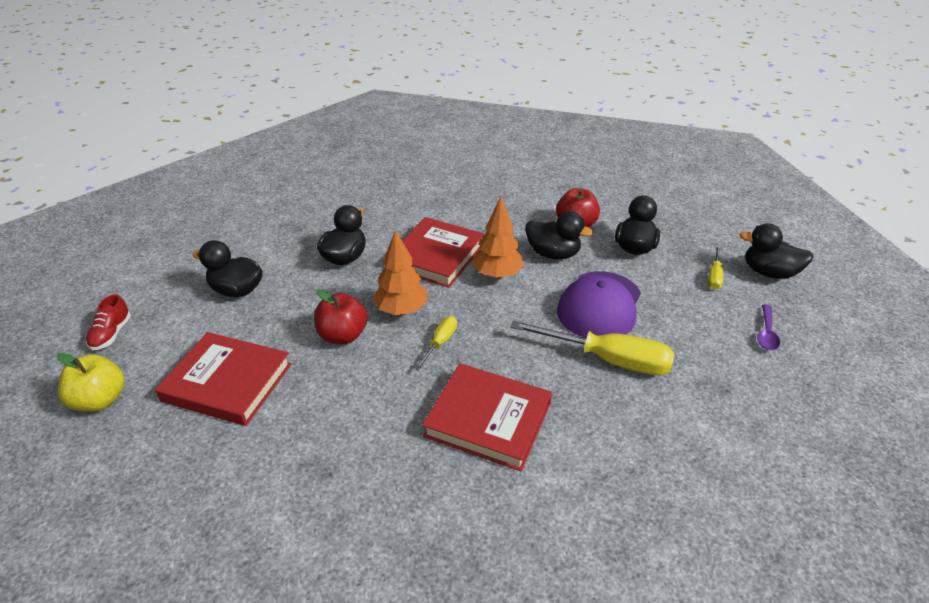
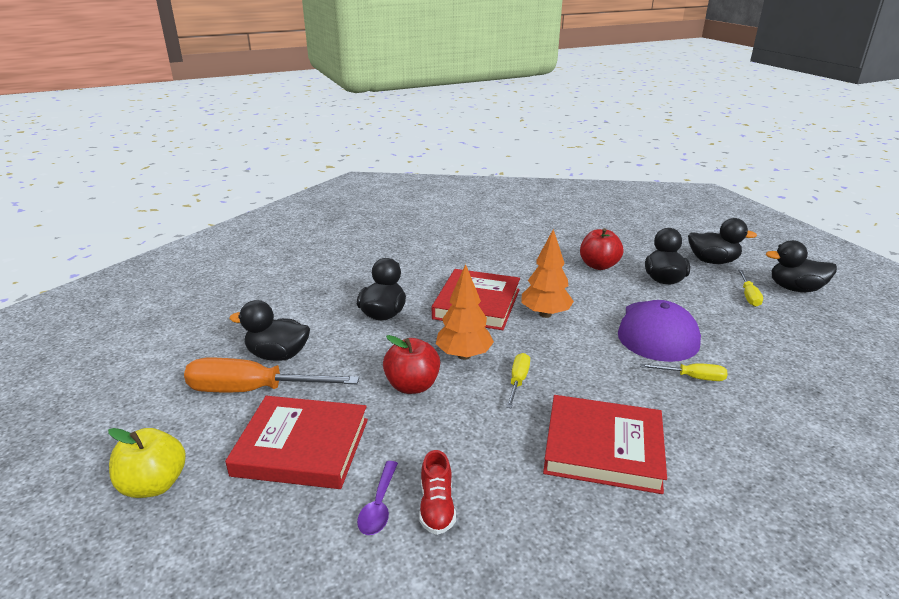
camera: 10 degrees left, 10 degrees down
red shoe [86,294,131,351] -> red shoe moved to [419,450,456,535]
yellow screwdriver [510,320,674,375] -> yellow screwdriver [640,363,728,381], size x0.50
black duck [525,211,594,259] -> black duck moved to [688,218,757,264]
purple spoon [757,305,780,350] -> purple spoon moved to [357,461,398,535]
none -> orange screwdriver [184,358,359,392]

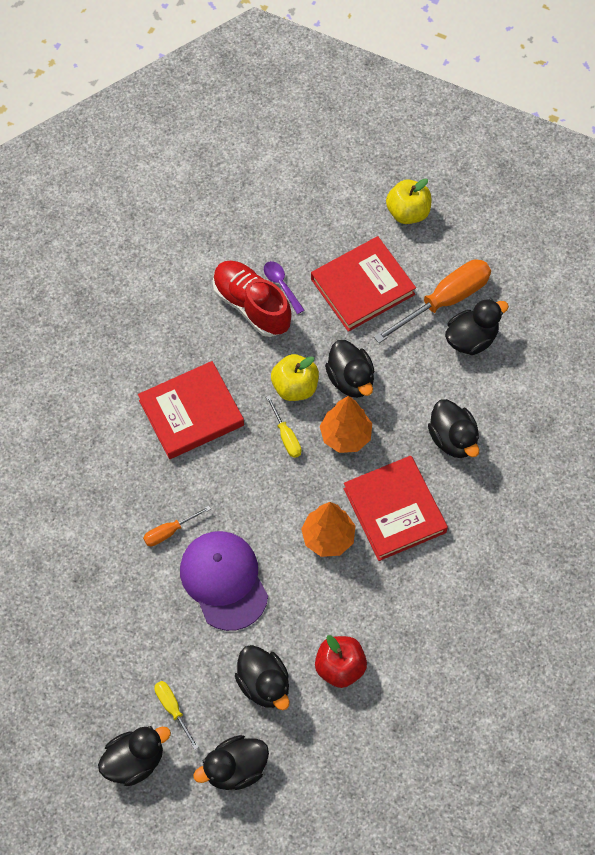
camera: 140 degrees right, 35 degrees up
red apple [383,335,440,394] -> black duck [325,340,374,398]
red shoe [419,450,456,535] -> red shoe [213,261,292,337], size x1.89
yellow screwdriver [640,363,728,381] -> orange screwdriver [143,506,211,546]
none -> yellow apple [271,354,319,401]

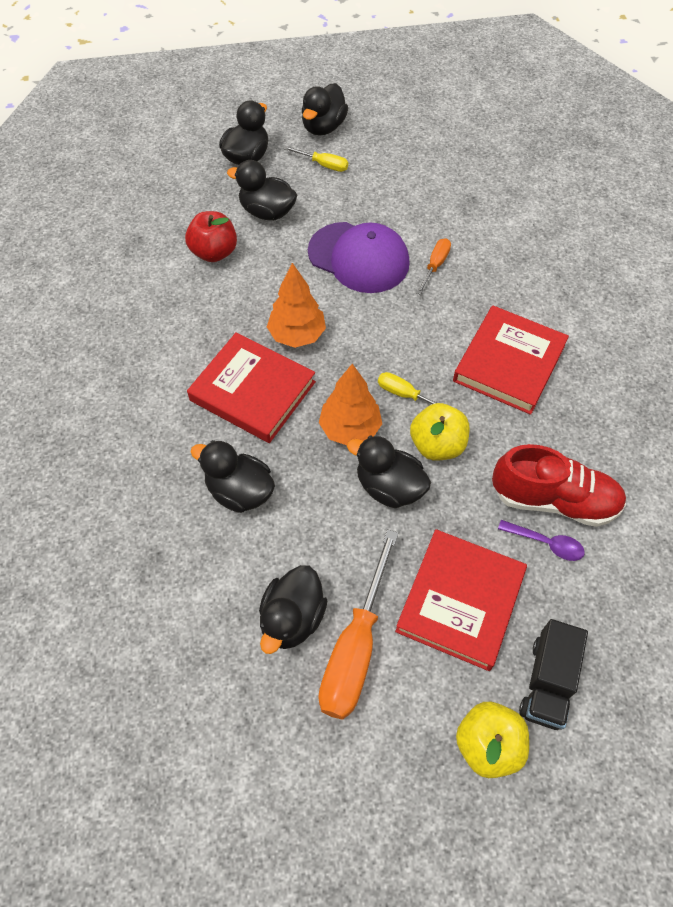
camera: 145 degrees right, 5 degrees down
none -> black truck [519,619,588,730]

